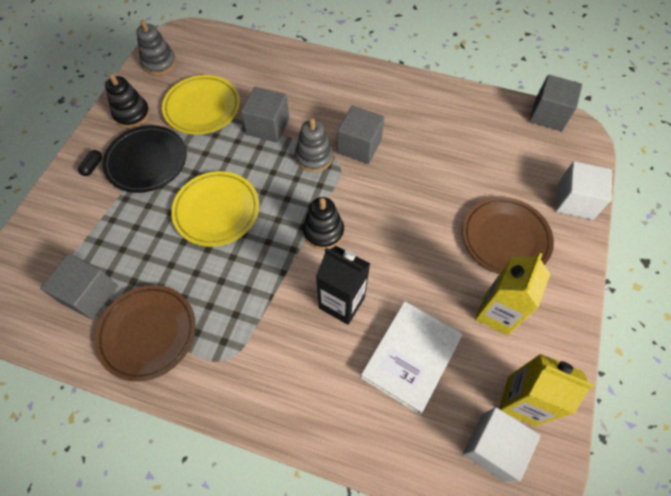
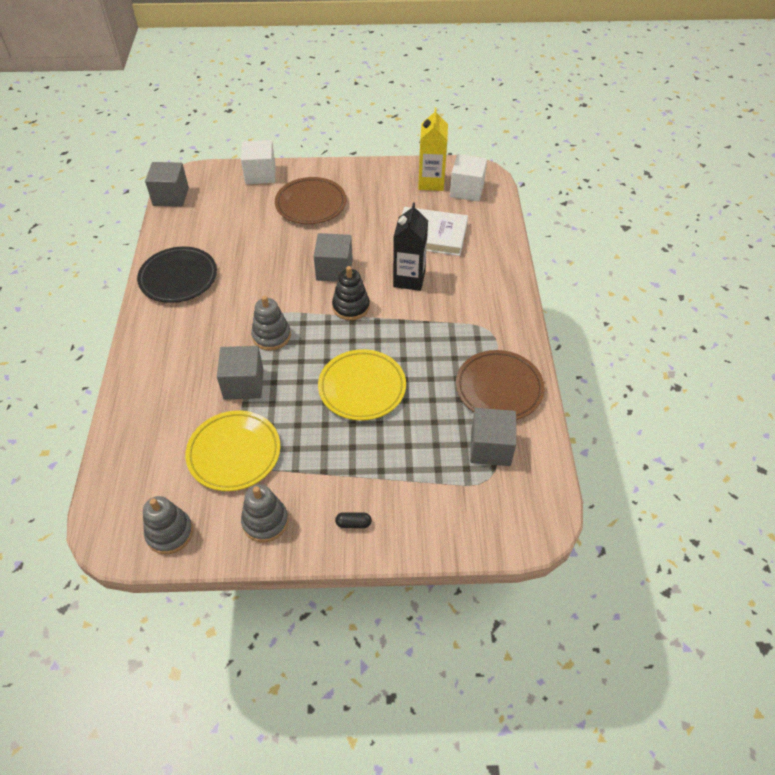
camera: 110 degrees left, 10 degrees down
black plate [102,125,187,193] -> black plate moved to [137,246,217,303]
black stacking toy [105,73,150,128] -> grey stacking toy [241,484,289,542]
grey cube [337,105,385,164] -> grey cube moved to [314,233,353,282]
yellow carton [475,253,550,335] -> none

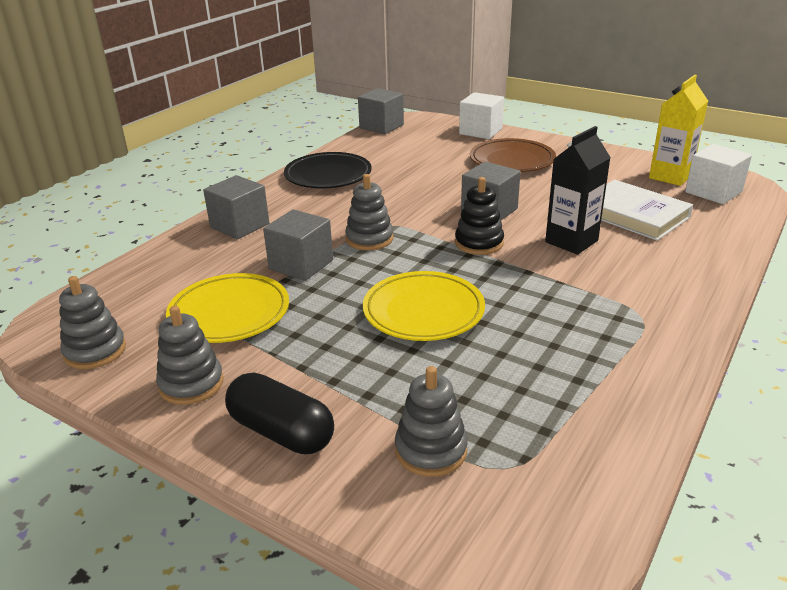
camera: 35 degrees right, 20 degrees down
black capsule [335,512,372,528] -> black capsule [225,372,334,454], size x2.29
brown plate [456,350,545,420] -> none
grey cube [470,408,516,466] -> grey cube moved to [203,175,269,239]
none -> grey stacking toy [395,366,468,477]

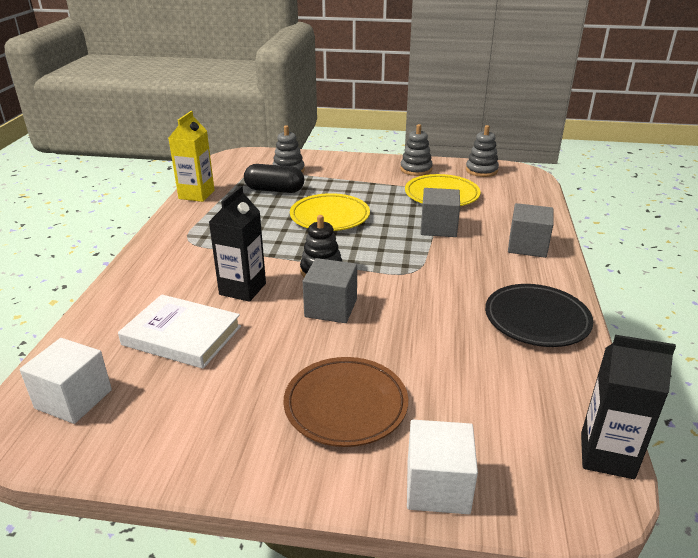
camera: 155 degrees right, 0 degrees up
black capsule [225,372,334,454] -> black capsule moved to [244,164,304,193]
grey stacking toy [345,174,393,250] -> none
grey cube [358,88,404,134] -> black carton [581,335,676,479]
yellow carton [649,75,708,186] -> yellow carton moved to [169,111,215,202]

